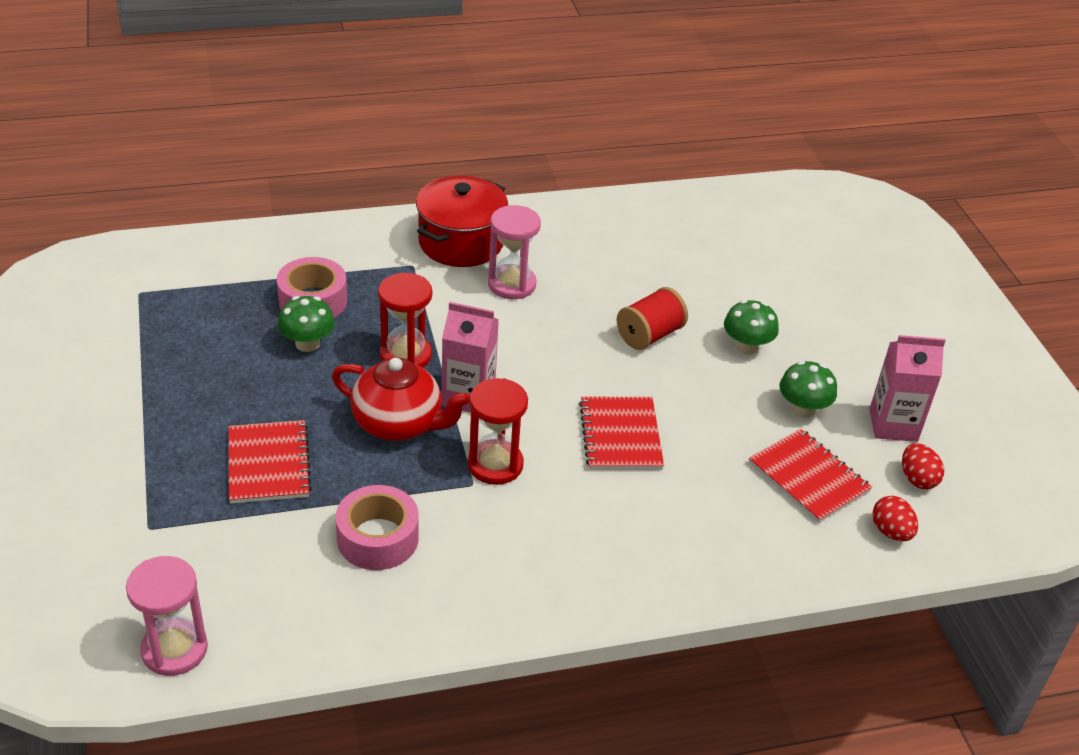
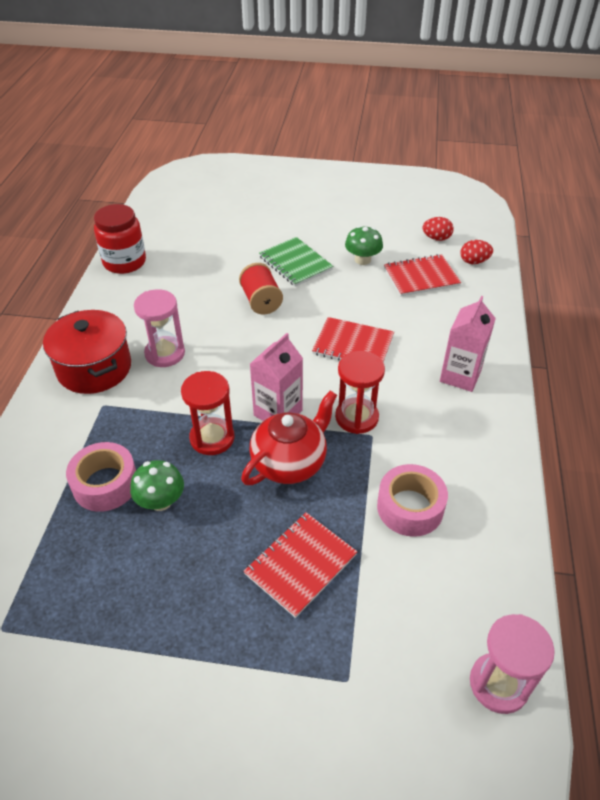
camera: 65 degrees left, 5 degrees up
red notebook [229,420,312,504] -> red notebook turned 60 degrees counterclockwise [244,512,357,618]
green mushroom [724,300,779,355] -> green notebook [259,237,333,287]
pink carton [870,335,946,442] -> pink carton moved to [440,296,496,392]
none -> red jar [94,204,146,274]

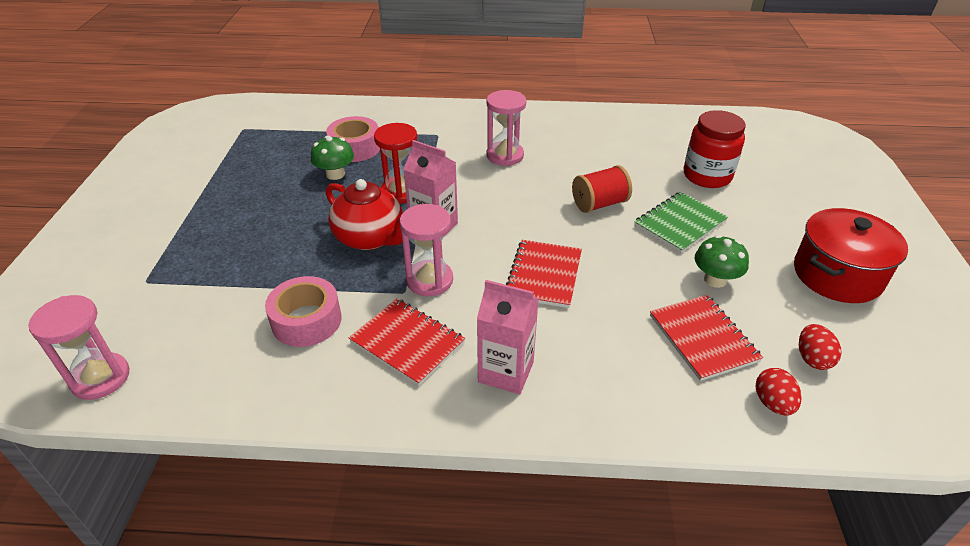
camera: 85 degrees right, 5 degrees down
red pot [43,310,131,394] -> red pot moved to [794,208,908,303]
red jar [94,204,146,274] -> red jar moved to [684,110,746,188]
red notebook [244,512,357,618] -> red notebook moved to [349,298,465,386]
red hourglass [335,351,385,434] -> pink hourglass [400,204,453,296]

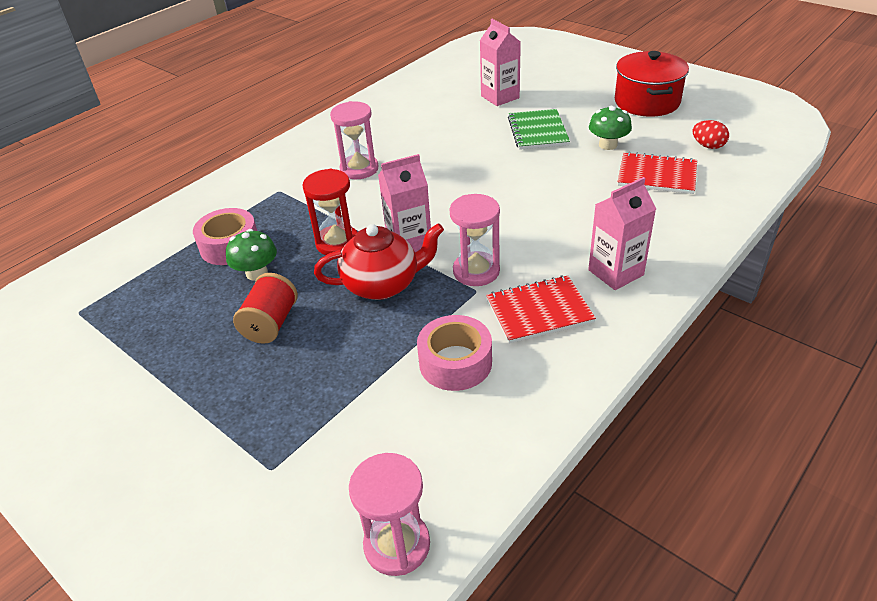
camera: 50 degrees left, 0 degrees up
red notebook [506,240,582,308] -> none
red spool [572,165,632,213] -> red spool moved to [233,273,298,344]
red jar [684,110,746,188] -> pink carton [480,19,521,106]
red egg [756,368,801,416] -> none

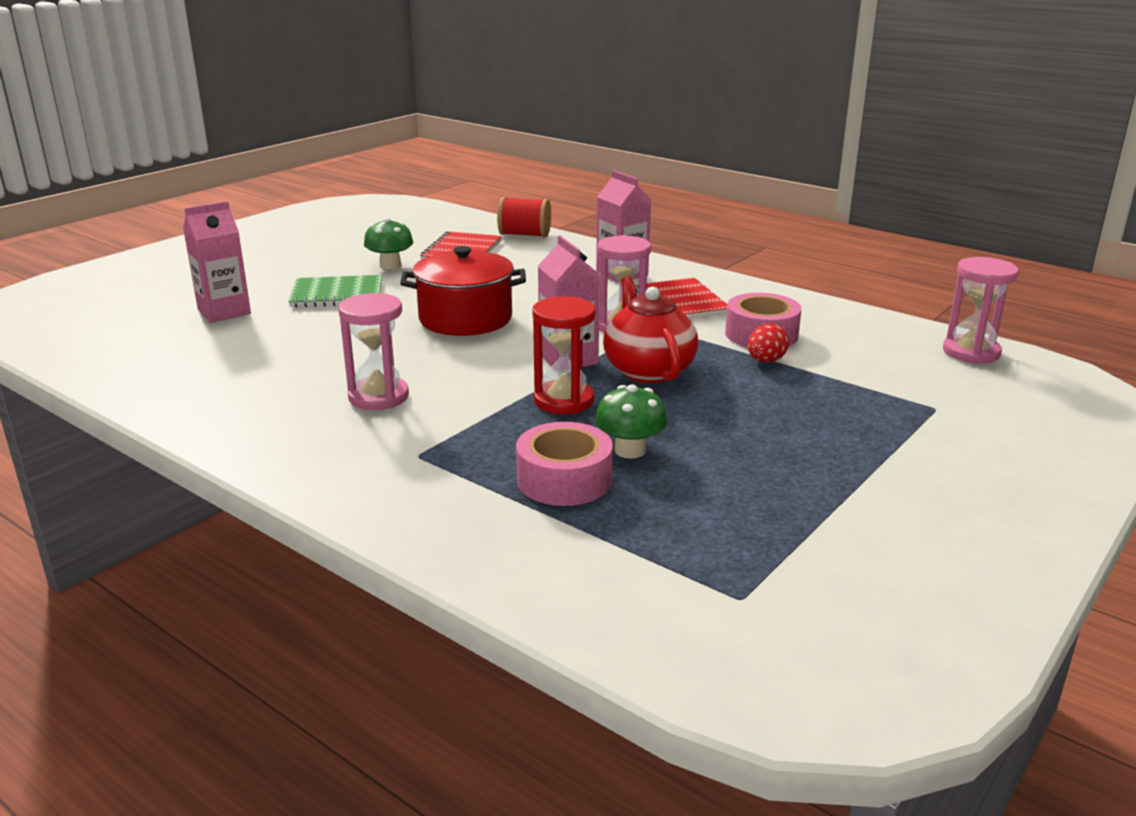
camera: 95 degrees left, 15 degrees down
red spool [233,273,298,344] -> red spool moved to [497,197,551,237]
red pot [615,51,689,117] -> red pot moved to [400,246,526,336]
red egg [692,120,729,149] -> red egg moved to [748,324,789,363]

